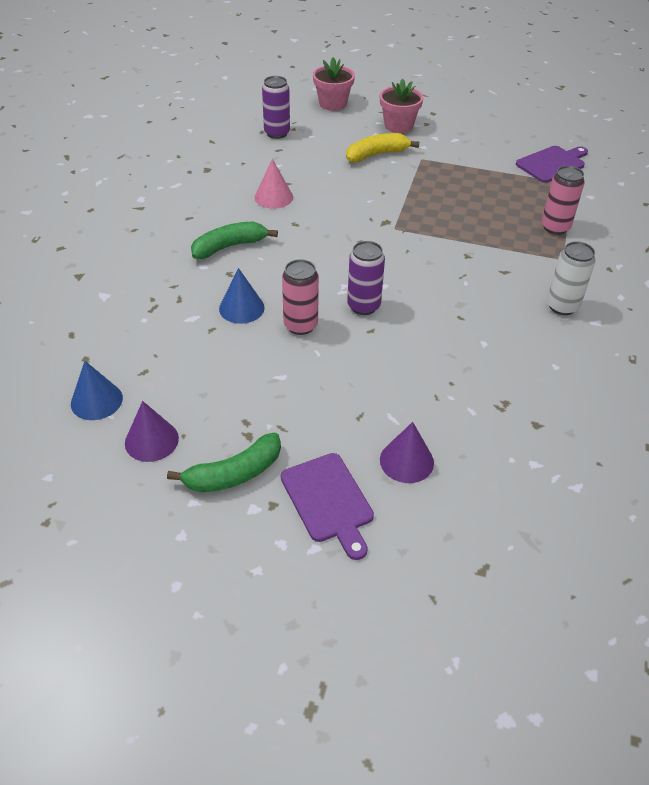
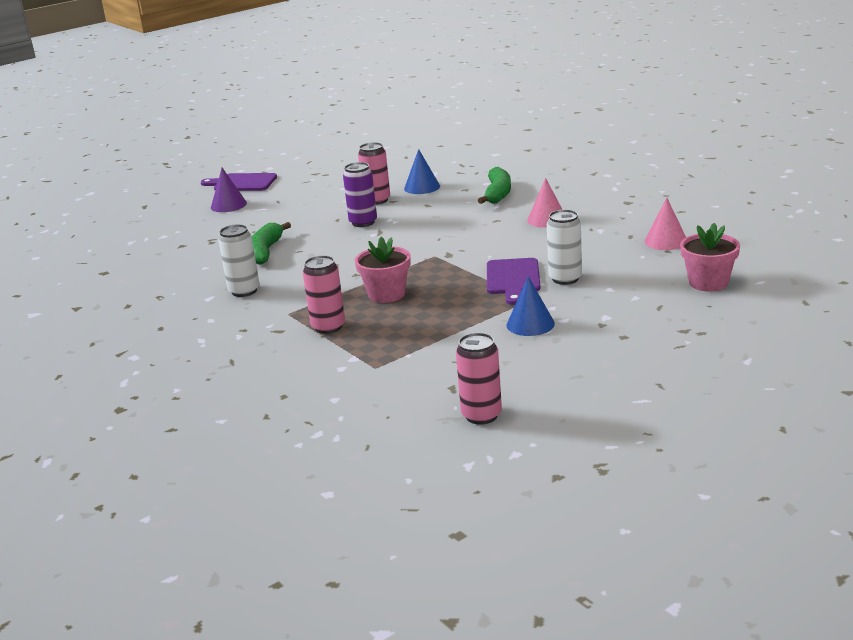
camera: 130 degrees right, 20 degrees down
blue cone [71,361,123,420] -> blue cone moved to [507,276,555,336]
purple cone [125,401,179,462] -> none
green banana [167,433,281,493] -> green banana moved to [252,222,291,265]
purple can [262,76,290,139] -> pink cone [645,197,686,250]
yellow banana [346,133,419,162] -> white can [547,209,582,285]
pink flower pot [380,79,423,133] -> pink flower pot moved to [355,237,411,303]
purple cutting board [516,146,588,183] -> purple cutting board moved to [487,258,541,305]
none -> pink can [456,333,502,425]

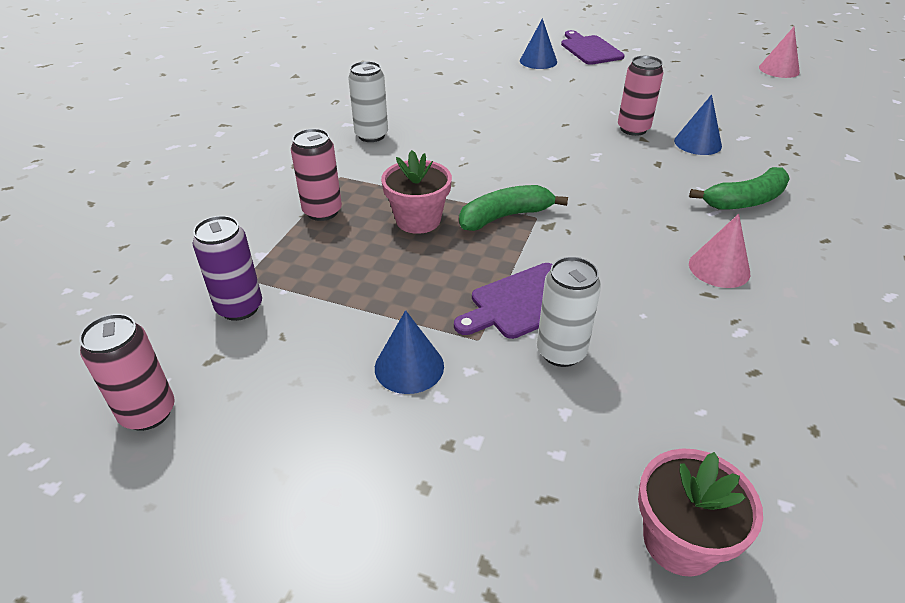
camera: 55 degrees right, 15 degrees up
purple cone [211,168,247,212] -> blue cone [520,18,557,69]
green banana [252,222,291,265] -> green banana moved to [459,185,568,231]
purple can [343,162,377,227] -> purple can moved to [192,216,262,321]
pink cone [645,197,686,250] -> pink cone moved to [759,27,800,78]

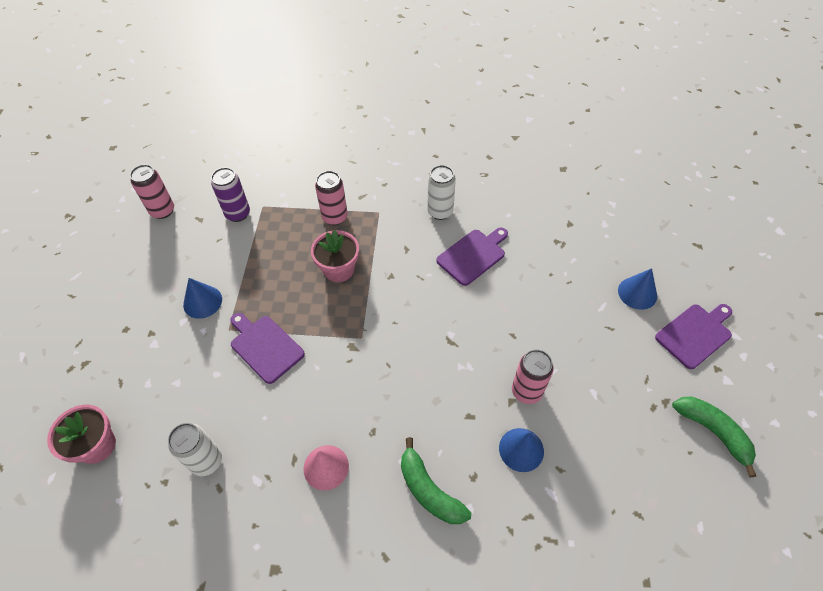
camera: 75 degrees right, 15 degrees up
green banana [459,185,568,231] -> green banana moved to [672,397,756,477]
white can [537,257,601,367] -> white can moved to [168,423,222,476]
pink cone [759,27,800,78] -> none
none -> purple cutting board [436,228,508,286]

